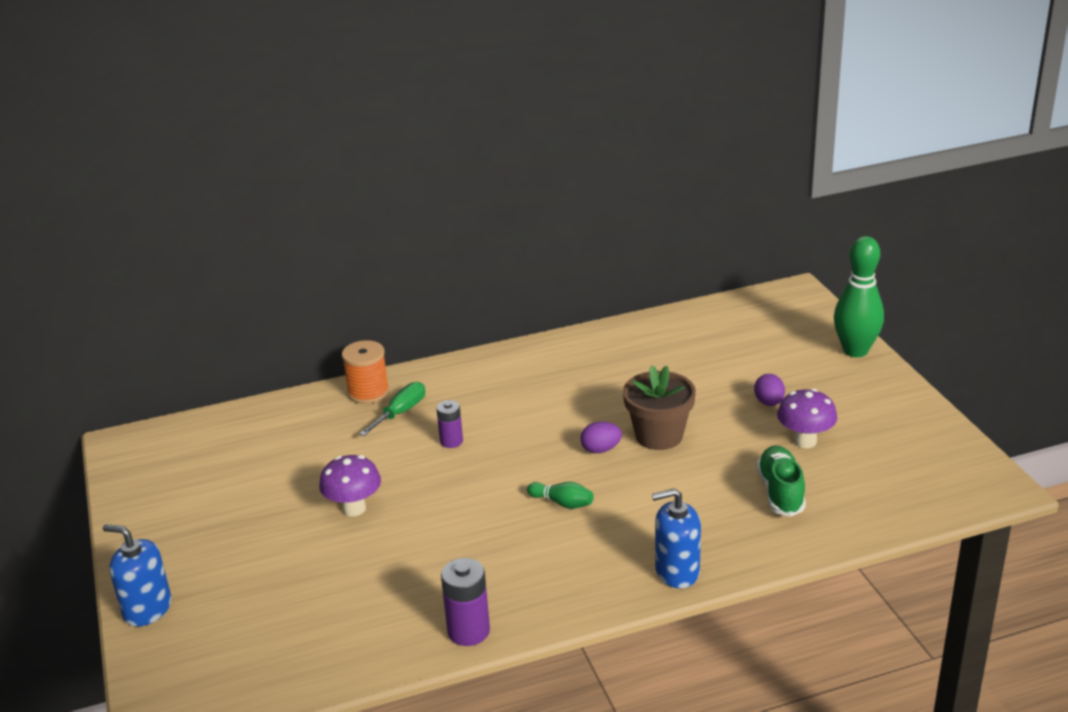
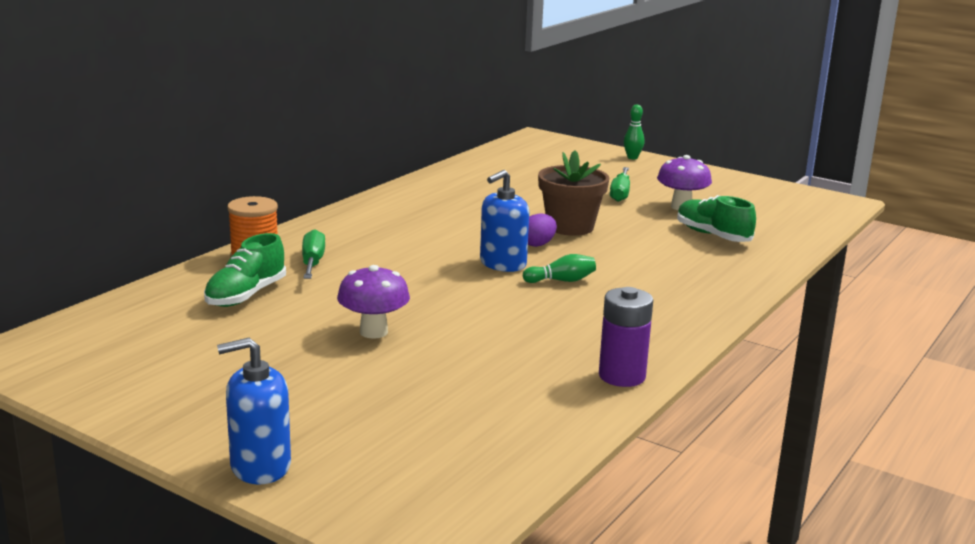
camera: 40 degrees left, 10 degrees down
purple battery [436,400,463,448] -> none
blue soap dispenser [652,488,701,588] -> blue soap dispenser moved to [480,170,529,272]
purple egg [754,374,785,406] -> green screwdriver [610,167,630,202]
green bowling pin [834,236,884,357] -> green bowling pin [624,105,644,159], size x0.48
none -> green shoe [204,233,286,307]

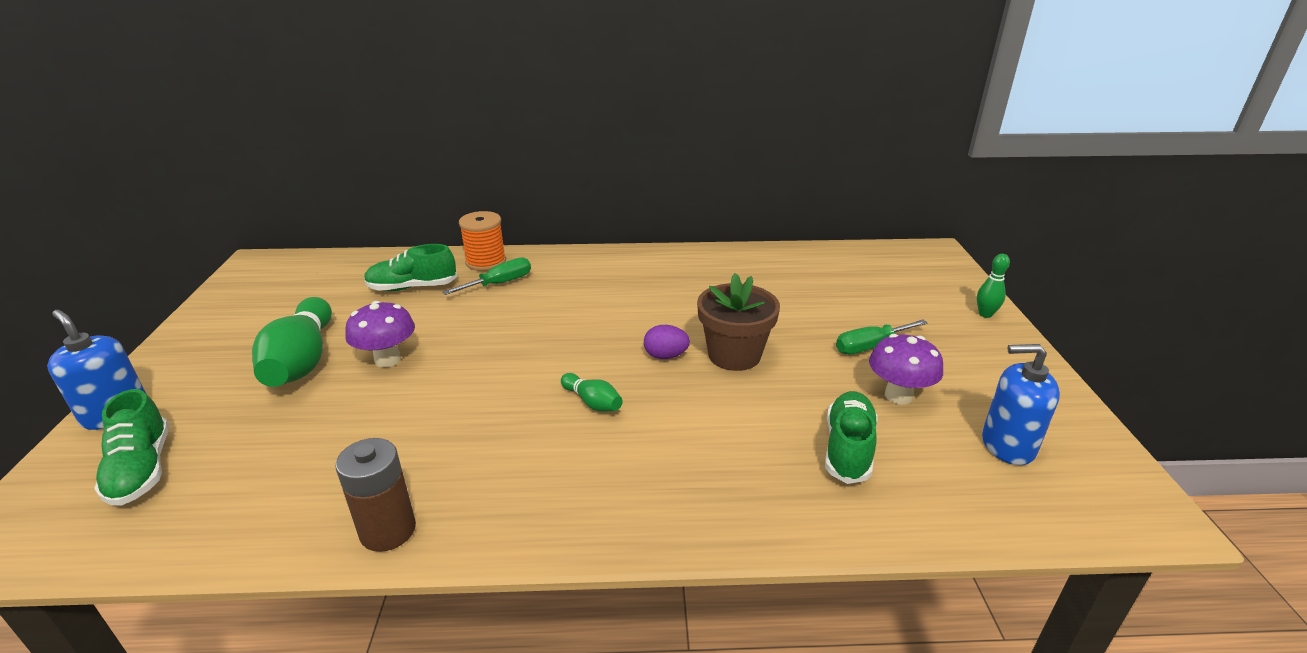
camera: 55 degrees right, 10 degrees up
blue soap dispenser [480,170,529,272] -> blue soap dispenser moved to [982,344,1060,465]
purple battery [599,287,653,387] -> brown battery [335,438,416,552]
none -> green shoe [94,389,169,506]
none -> green bowling pin [252,297,332,387]

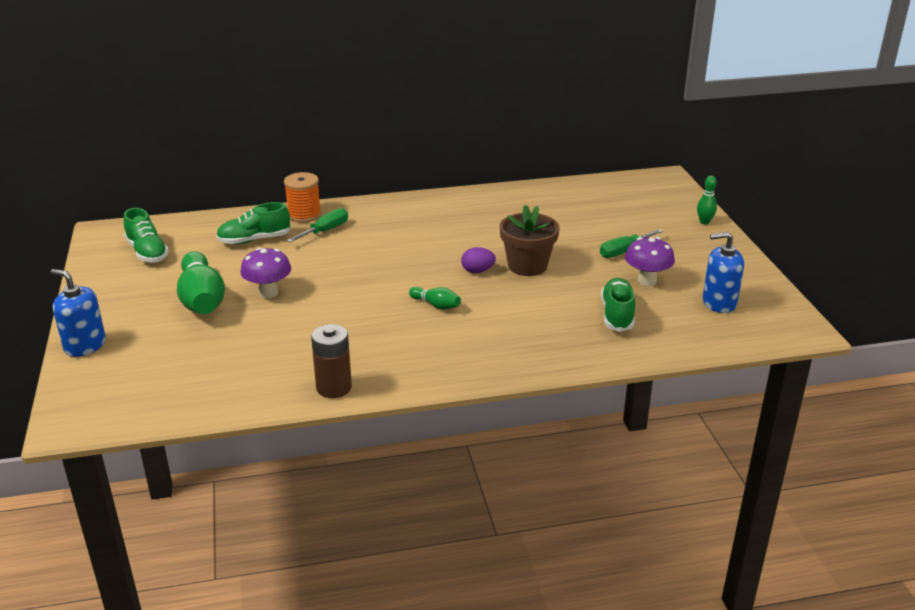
camera: 10 degrees left, 0 degrees up
green shoe [94,389,169,506] -> green shoe moved to [124,208,169,262]

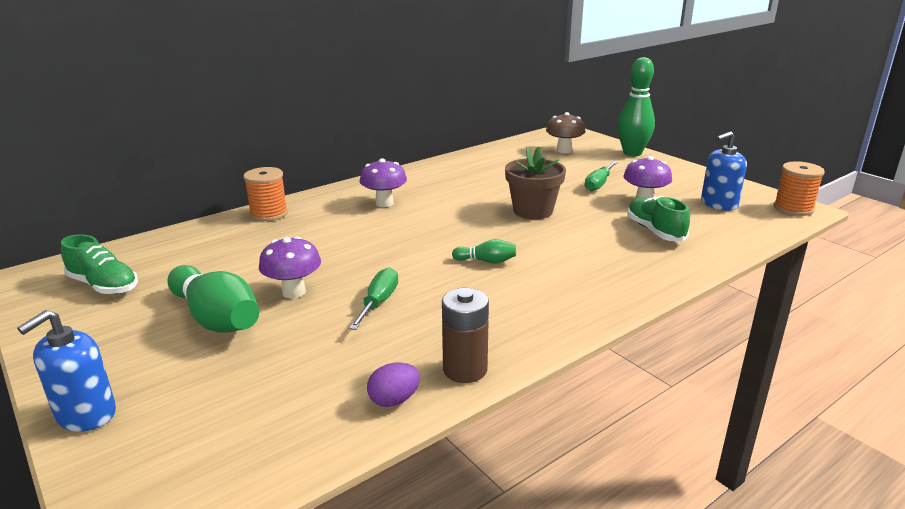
camera: 25 degrees left, 5 degrees down
blue soap dispenser [51,269,106,357] -> blue soap dispenser turned 60 degrees counterclockwise [17,310,116,432]
green shoe [216,202,291,244] -> none
green screwdriver [287,208,348,243] -> green screwdriver moved to [349,268,398,330]
purple egg [461,247,496,273] -> purple egg moved to [367,362,420,407]
green bowling pin [697,176,717,224] -> green bowling pin [617,57,655,156], size x2.09
none -> purple mushroom [360,158,407,207]
none -> brown mushroom [546,112,586,153]
none -> orange spool [774,161,825,216]

